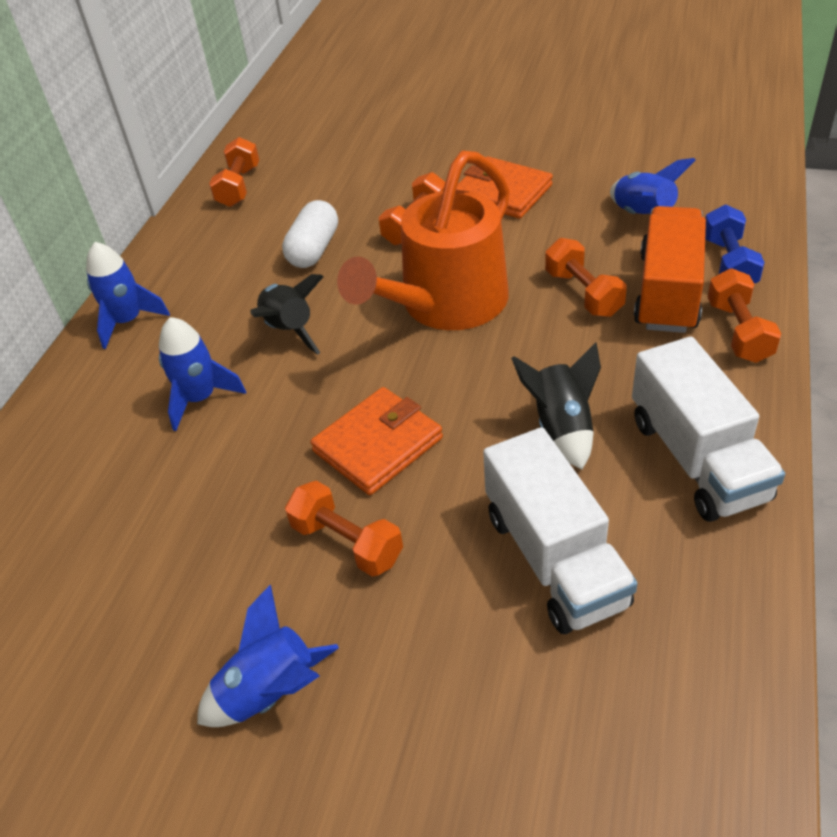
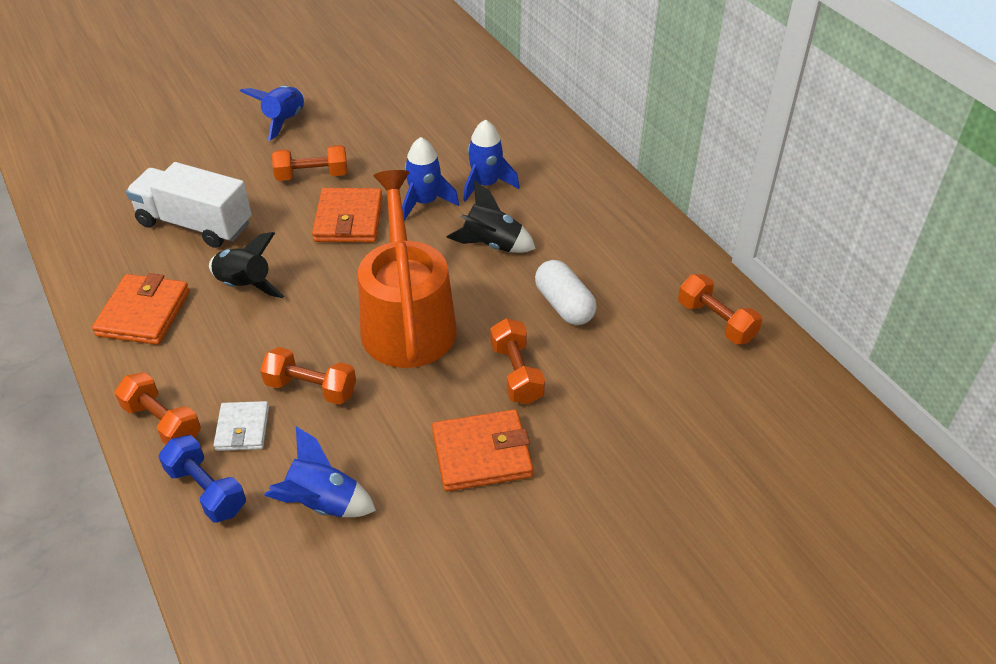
camera: 130 degrees right, 0 degrees up
blue rocket [86,242,170,349] -> blue rocket moved to [402,137,459,221]
white truck [632,336,785,522] -> orange wallet [92,273,190,345]
orange truck [634,206,706,333] -> white wallet [214,401,269,451]

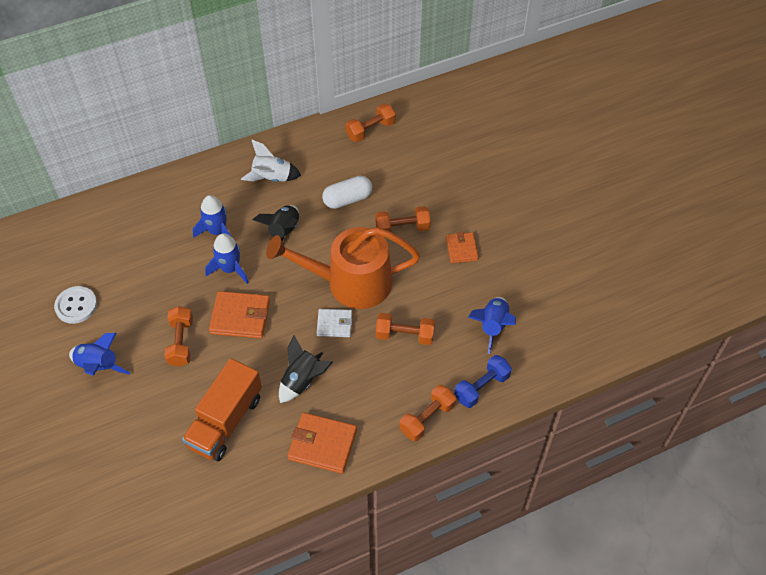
camera: 85 degrees left, 10 degrees up
white truck [126,162,252,248] -> orange truck [182,358,262,461]
white wallet [214,401,269,451] -> white wallet moved to [317,309,353,337]
orange dumbbell [260,347,356,405] -> orange dumbbell turned 75 degrees clockwise [376,313,435,345]
orange wallet [432,409,533,492] -> orange wallet [446,232,479,263], size x0.63
none -> white button [54,286,97,324]
none -> white rocket [241,140,301,182]

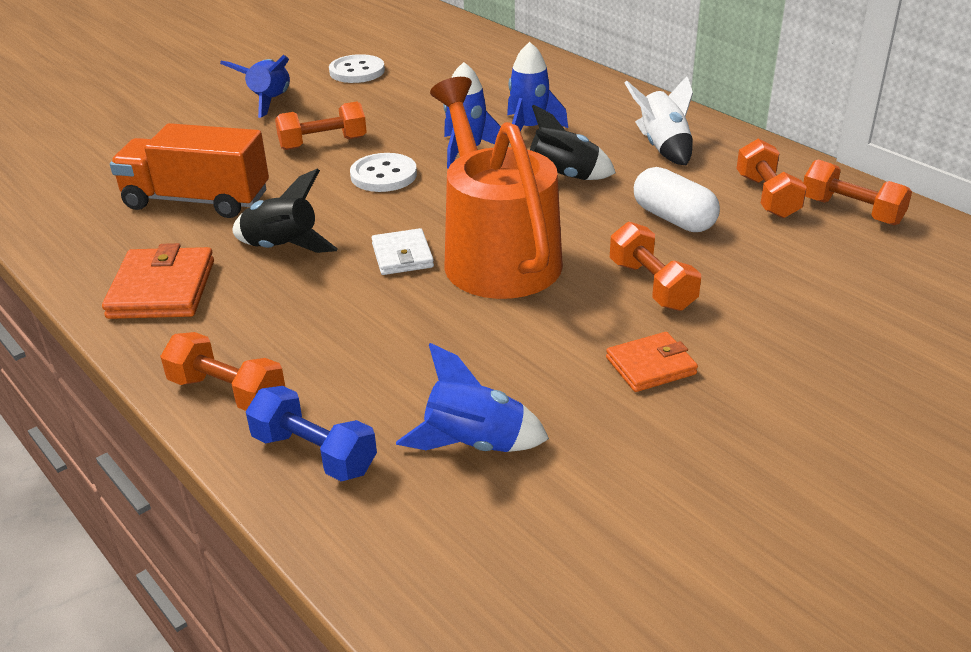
camera: 75 degrees right, 20 degrees down
orange wallet [209,291,270,339] -> white button [350,153,417,192]
orange dumbbell [376,313,435,345] -> orange dumbbell moved to [736,139,807,218]

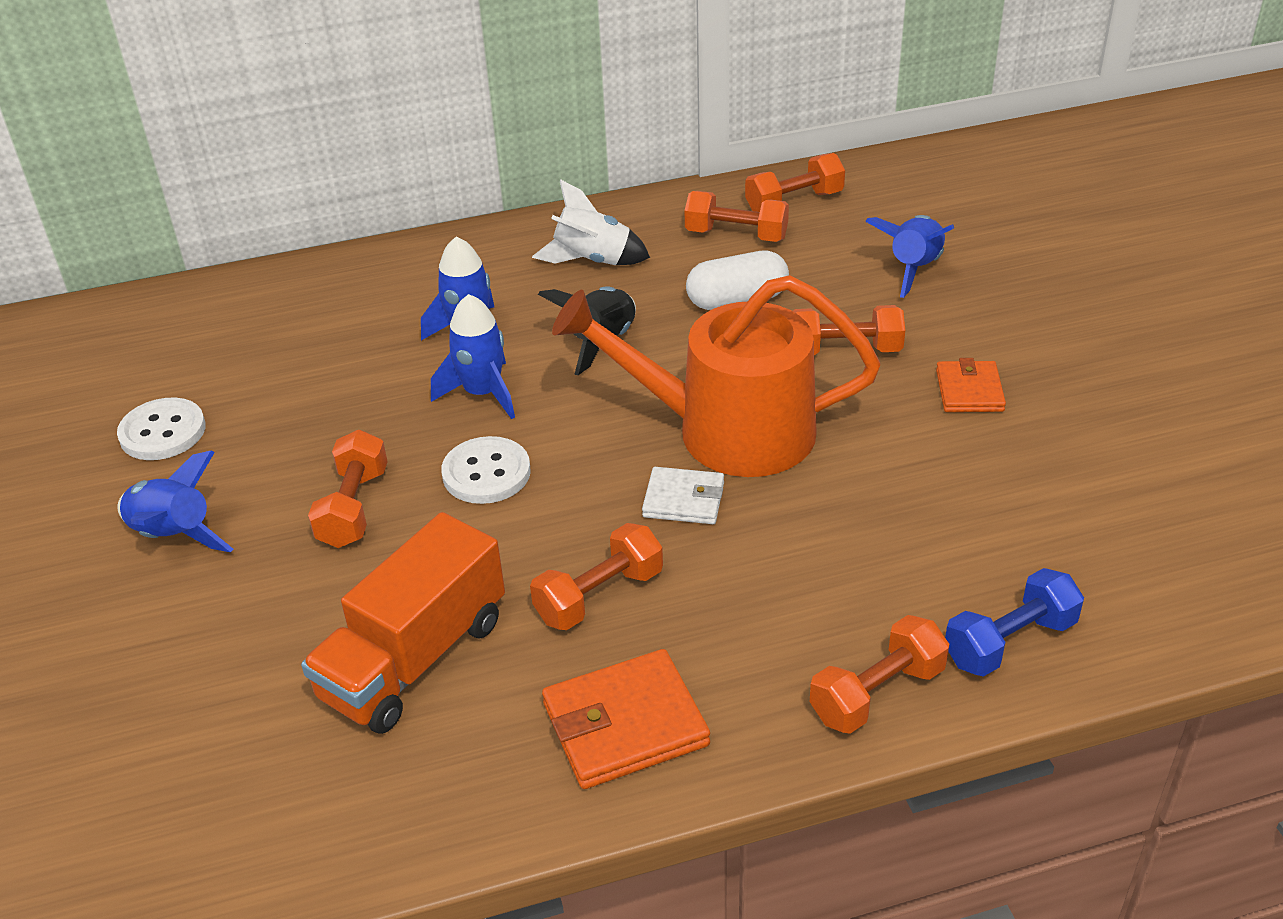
camera: 65 degrees left, 5 degrees up
orange wallet [102,243,214,319] -> orange wallet turned 45 degrees counterclockwise [542,649,710,789]
black rocket [233,169,338,253] -> orange dumbbell [530,523,663,630]
blue rocket [396,343,549,452] -> blue rocket moved to [865,215,955,298]

